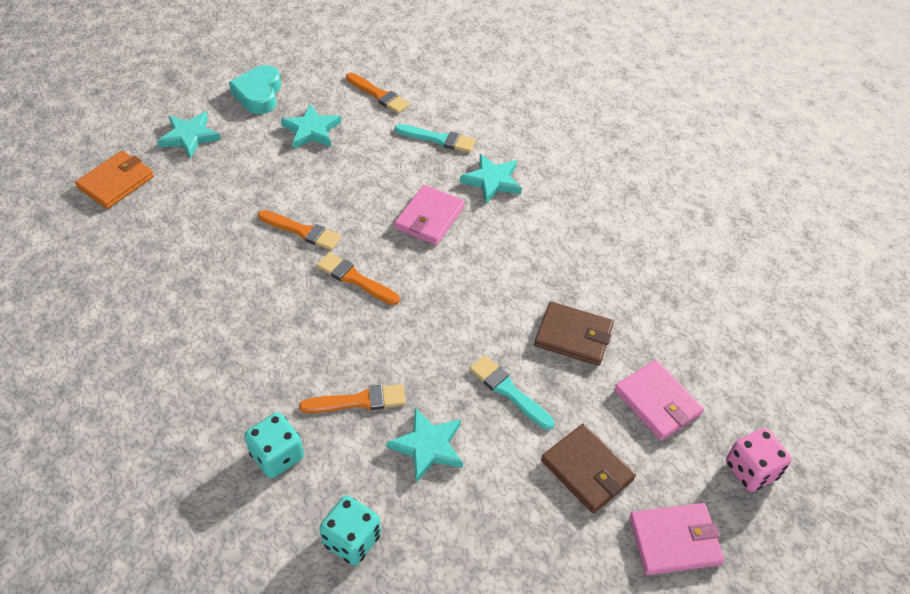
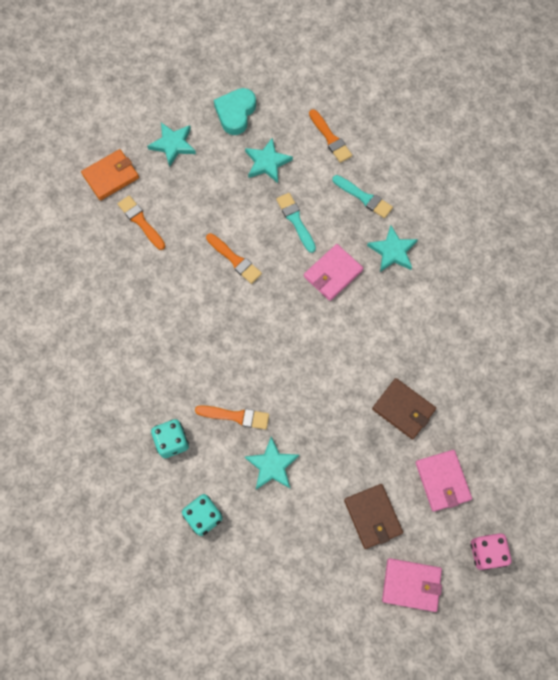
camera: 20 degrees right, 20 degrees up
orange brush [317,252,400,305] -> orange brush moved to [117,195,165,250]
turquoise brush [470,355,554,430] -> turquoise brush moved to [276,193,316,253]

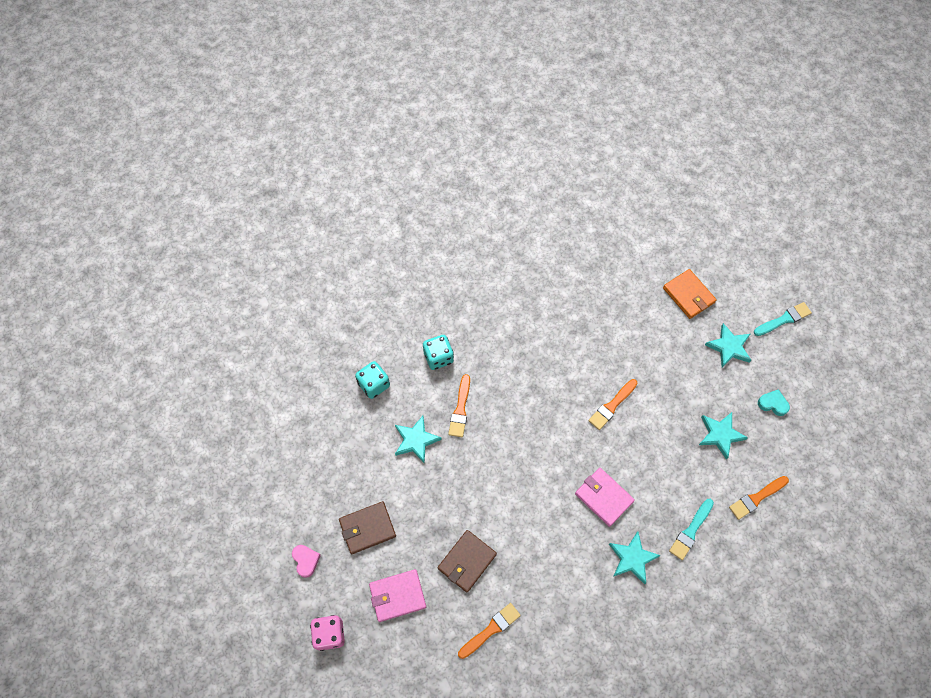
camera: 90 degrees right, 5 degrees down
orange brush [117,195,165,250] -> orange brush moved to [458,603,521,659]
turquoise heart [214,88,256,135] -> turquoise heart [758,389,790,416], size x0.61
turquoise brush [276,193,316,253] -> turquoise brush moved to [754,302,812,336]
pink wallet [382,558,442,612] -> pink heart [292,545,321,578]

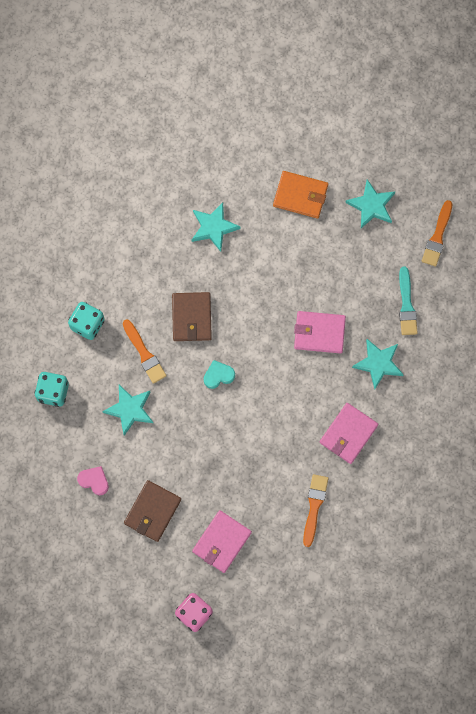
camera: 40 degrees left, 10 degrees up
pink heart [292,545,321,578] -> pink heart moved to [77,466,109,495]
brown wallet [438,530,497,593] -> brown wallet moved to [172,292,212,341]
orange brush [588,379,638,430] -> none
orange wallet [663,269,717,319] -> orange wallet moved to [273,171,328,219]
turquoise star [705,323,751,367] -> turquoise star moved to [192,202,241,252]
turquoise brush [754,302,812,336] -> none
turquoise heart [758,389,790,416] -> turquoise heart moved to [204,360,235,389]
none -> pink wallet [320,403,378,464]

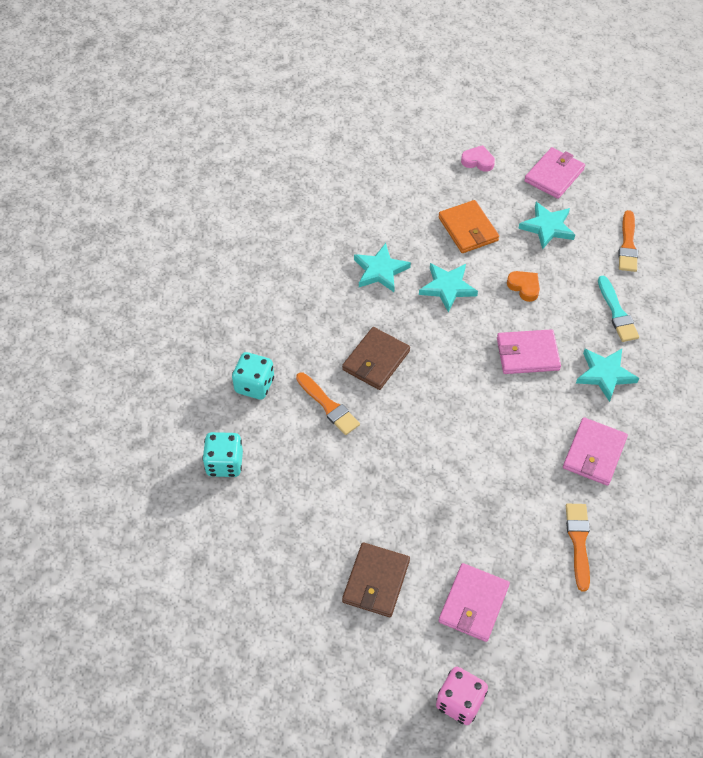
camera: 10 degrees left, 20 degrees down
pink heart [77,466,109,495] -> pink heart moved to [461,145,495,172]
turquoise star [102,385,153,436] -> turquoise star moved to [419,263,478,312]
brown wallet [172,292,212,341] -> brown wallet turned 45 degrees clockwise [342,327,410,390]
turquoise heart [204,360,235,389] -> none
orange wallet [273,171,328,219] -> orange wallet turned 60 degrees clockwise [438,200,499,253]
none -> orange heart [507,271,540,302]
none -> pink wallet [524,147,585,199]

